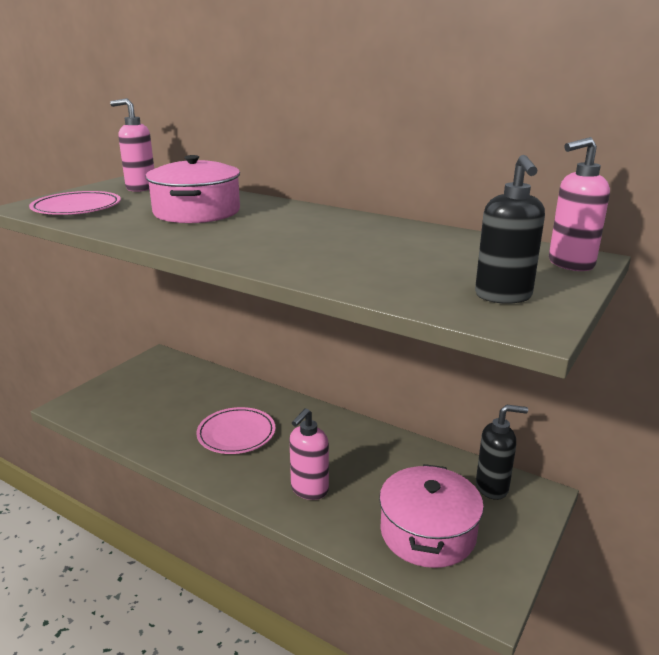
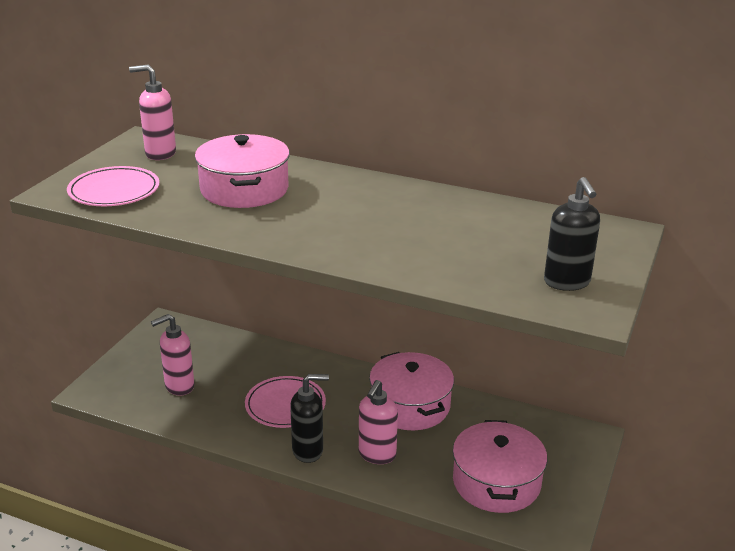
camera: 10 degrees left, 5 degrees up
black soap dispenser [476,404,528,500] -> black soap dispenser moved to [290,374,329,463]
pink soap dispenser [549,137,610,271] -> pink soap dispenser moved to [151,314,195,396]
none -> pink pot [369,352,454,430]

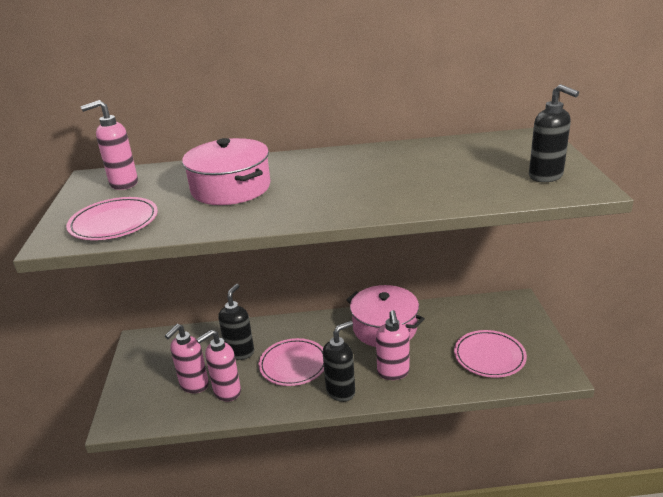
camera: 25 degrees left, 0 degrees up
pink pot [453,420,547,513] -> pink plate [454,330,527,378]
none -> pink soap dispenser [196,329,241,401]
none -> black soap dispenser [218,284,254,360]

